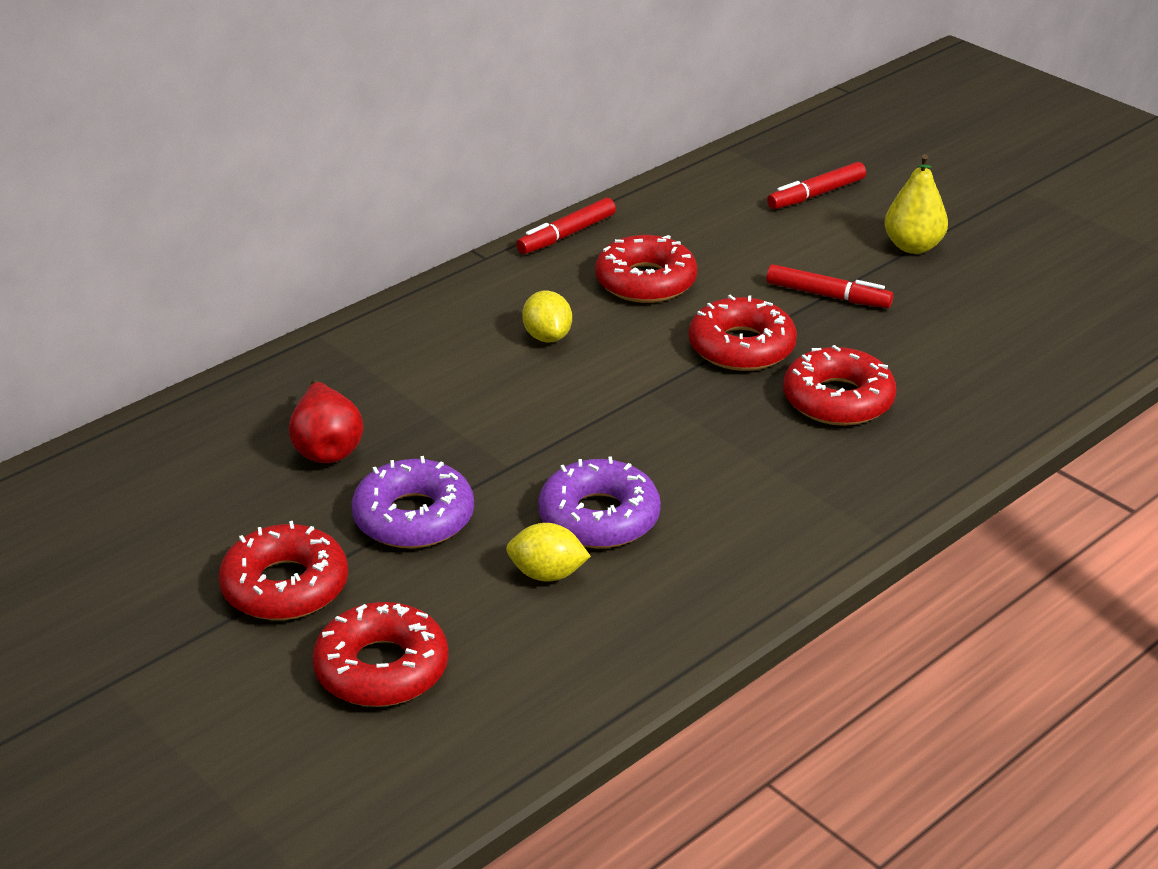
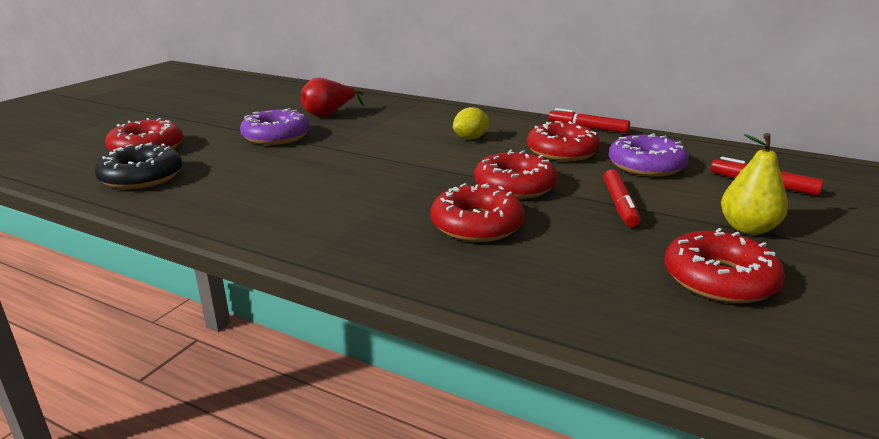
camera: 70 degrees right, 10 degrees down
red donut [218,521,348,620] -> red donut moved to [664,228,785,303]
yellow lemon [506,523,591,581] -> none
purple donut [538,456,661,548] -> purple donut moved to [608,133,689,177]
none -> black donut [95,142,182,189]

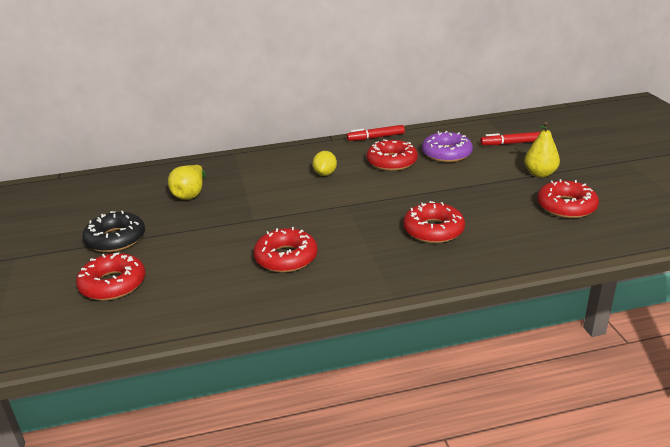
camera: 40 degrees left, 5 degrees up
black donut [95,142,182,189] -> black donut moved to [82,211,145,252]
purple donut [240,108,310,145] -> none
red pear [301,77,364,117] -> yellow pear [168,165,206,200]
red donut [474,150,557,199] -> red donut moved to [253,227,317,273]
red marker [603,169,640,227] -> none

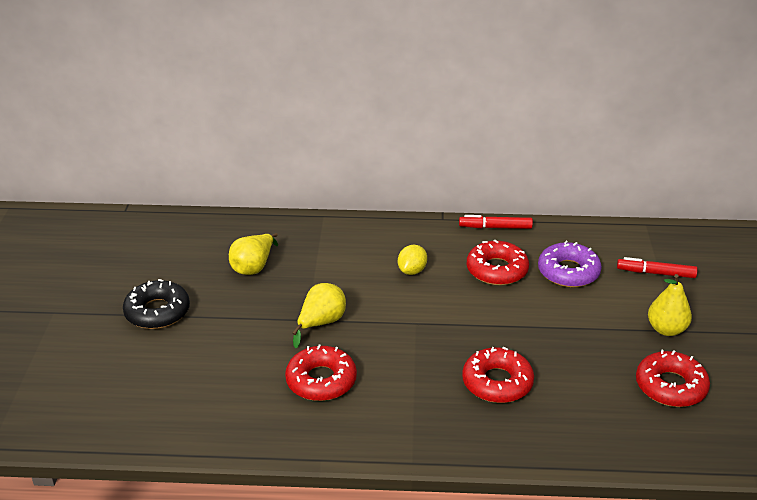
camera: 15 degrees right, 5 degrees up
red donut [76,253,146,301] -> none
none -> yellow pear [293,283,346,348]

